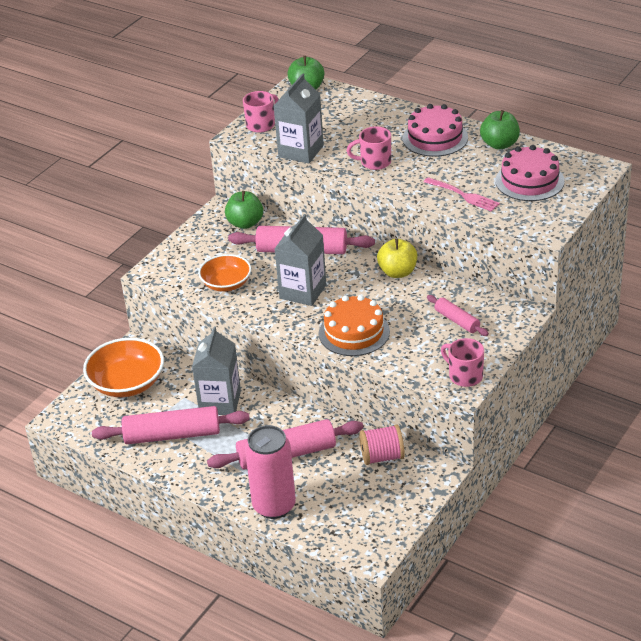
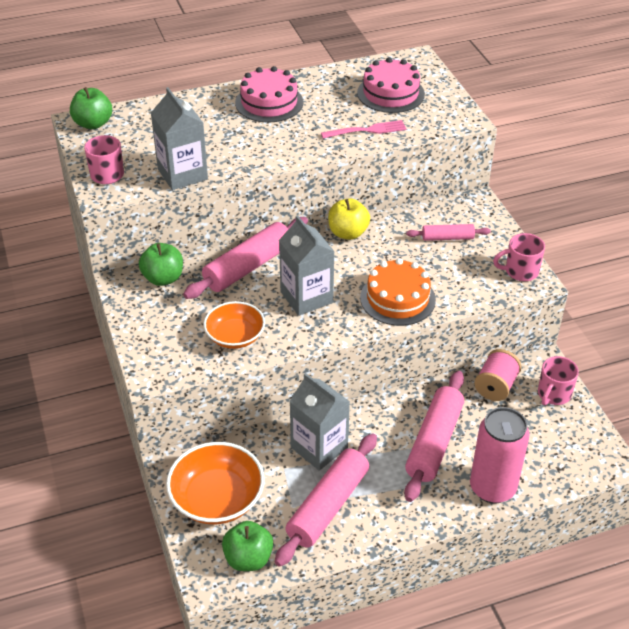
camera: 55 degrees left, 5 degrees up
pink mug [347,126,391,170] -> pink mug moved to [538,356,579,405]
green apple [480,110,520,150] -> green apple moved to [222,521,273,571]

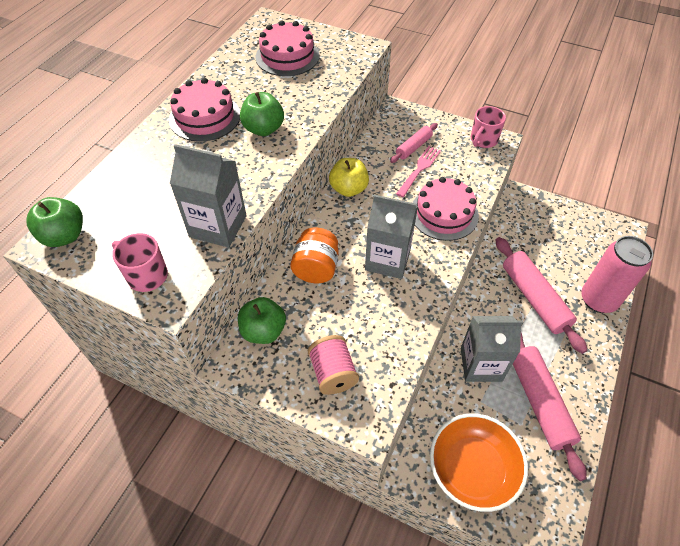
camera: 45 degrees left, 10 degrees up
pink rolling pin [183,217,308,299] -> orange jar [290,227,339,283]
orange bowl [204,301,265,349] -> none
green apple [222,521,273,571] -> green apple moved to [240,92,284,136]
pink fork [321,120,407,139] -> pink fork moved to [396,146,441,197]
orange cake [360,258,436,326] -> pink cake [412,177,479,241]
pink spool [474,349,522,401] -> pink spool moved to [308,335,359,395]
pink mug [538,356,579,405] -> none

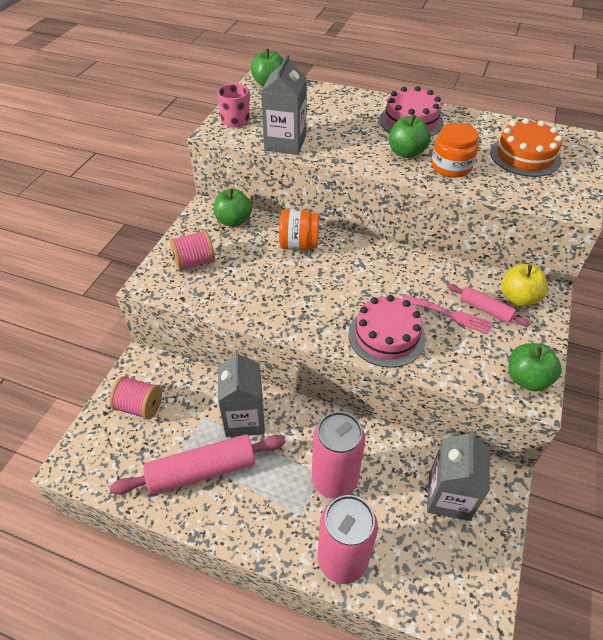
camera: 85 degrees right, 5 degrees down
pink cake [256,20,320,76] -> orange cake [490,118,562,177]
yellow apple [329,158,369,197] -> yellow apple moved to [501,264,548,306]
grey carton [365,195,418,279] -> grey carton moved to [427,430,490,521]
orange bowl [430,413,528,512] -> pink spool [109,376,162,420]
pink mug [471,106,506,148] -> green apple [509,343,562,391]
pink rolling pin [495,237,588,354] -> pink can [312,411,365,499]
none -> orange jar [431,123,479,178]

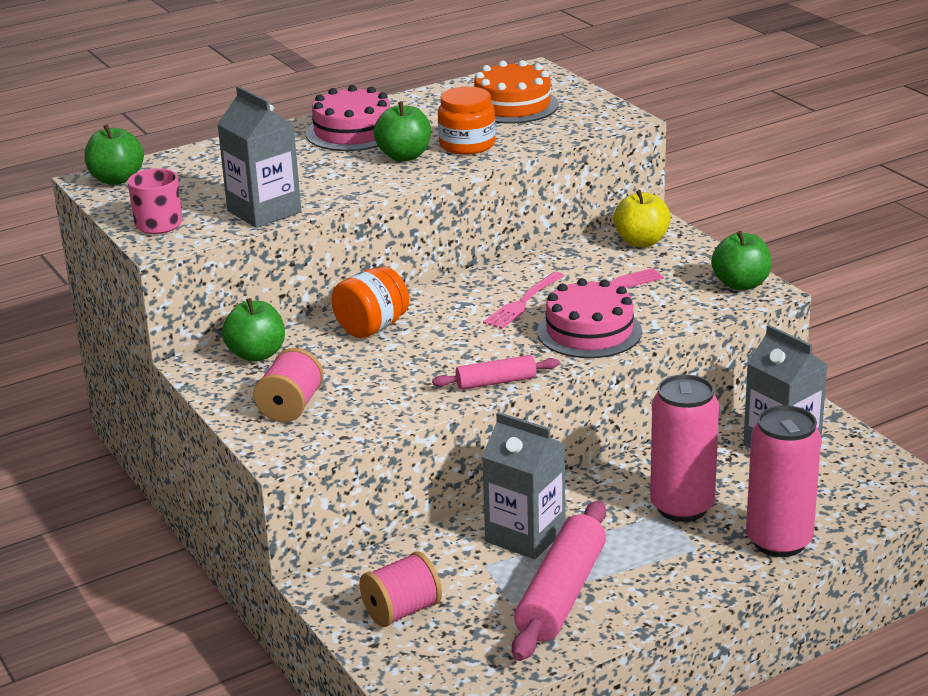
camera: 50 degrees left, 20 degrees down
pink rolling pin [447,284,531,327] -> pink rolling pin moved to [432,355,559,390]
none -> pink fork [483,272,564,329]

